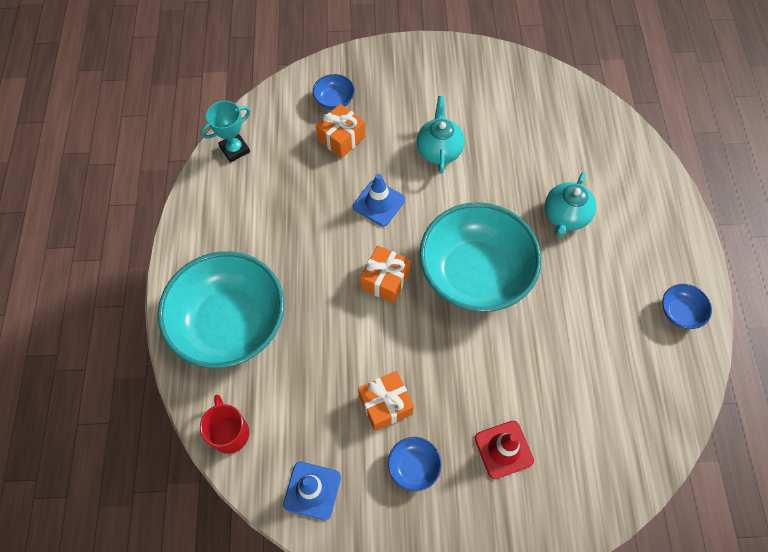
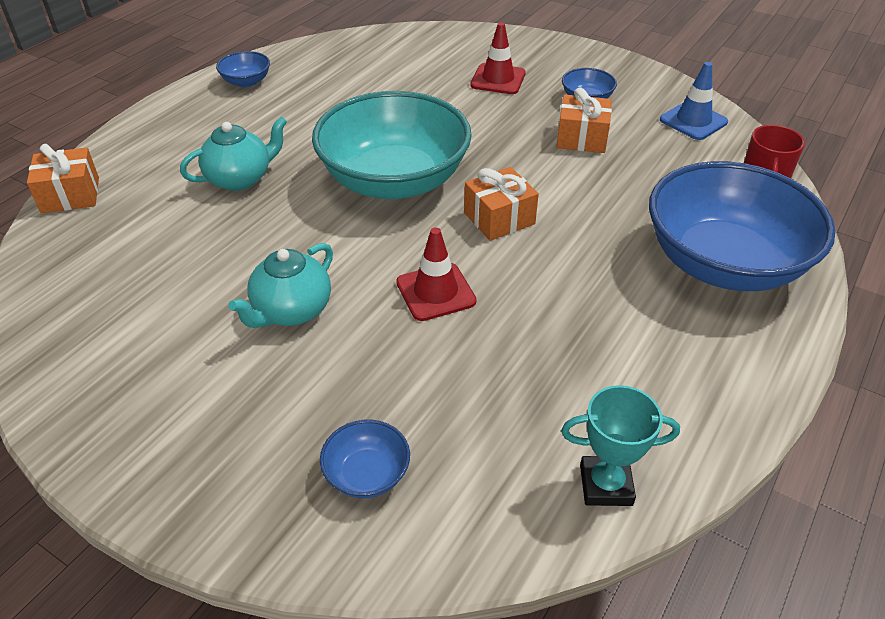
camera: 145 degrees left, 20 degrees down
turquoise bowl [158,251,284,368] -> blue bowl [649,161,836,291]
orange gift [316,104,365,158] -> orange gift moved to [27,144,99,213]
blue traffic cone [353,174,405,226] -> red traffic cone [396,227,477,321]

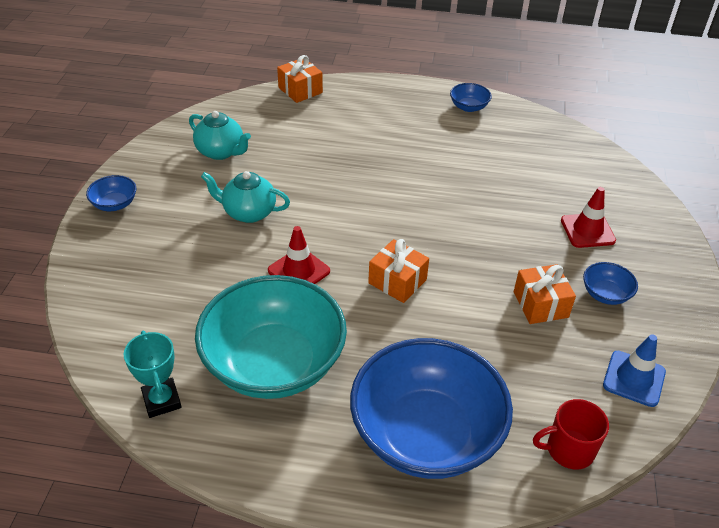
camera: 65 degrees right, 0 degrees up
turquoise teapot [180,116,287,191] -> turquoise teapot moved to [189,111,251,160]
turquoise bowl [312,91,472,199] -> turquoise bowl moved to [195,275,347,399]
blue bowl [320,420,410,498] -> blue bowl moved to [86,175,136,211]

